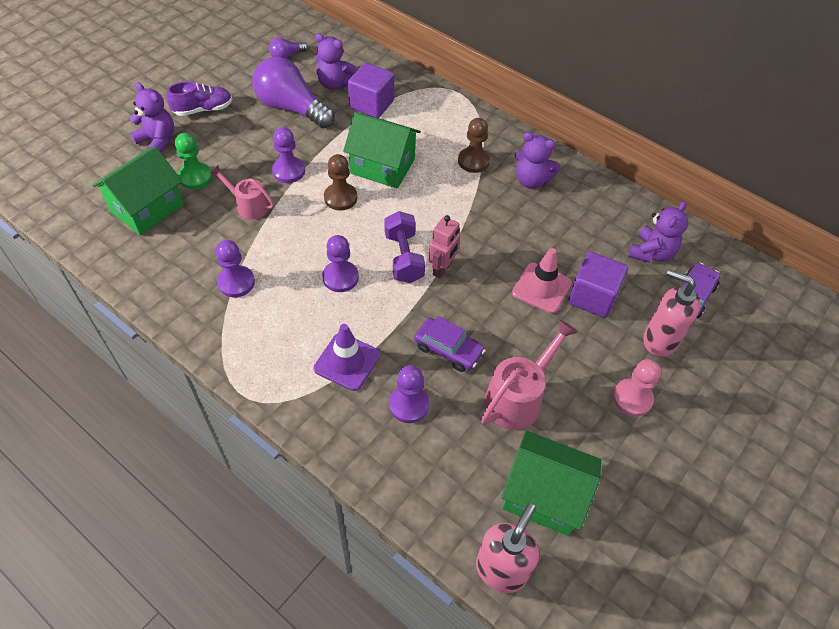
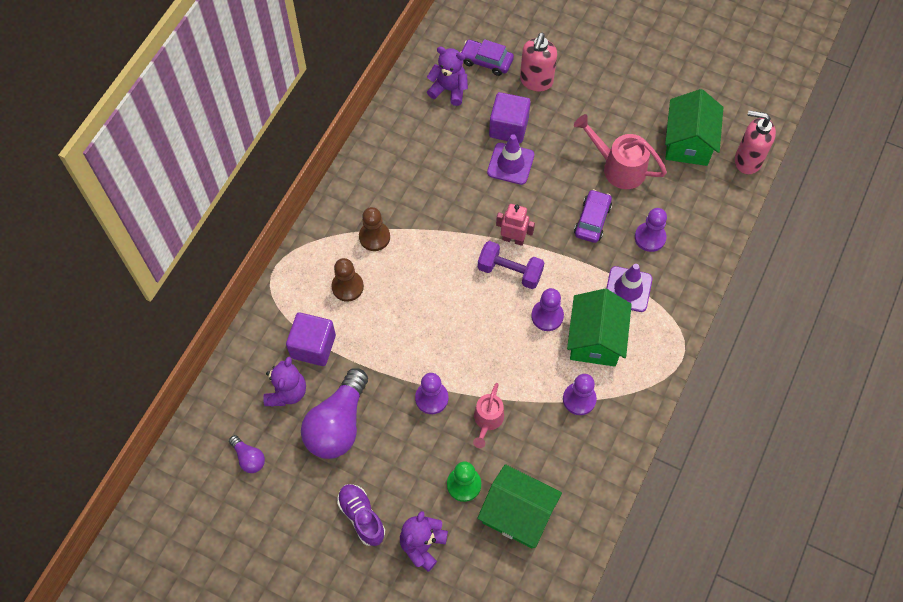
camera: 100 degrees left, 10 degrees up
brown pawn [324,154,357,211] -> brown pawn moved to [331,258,364,302]
green house [343,112,421,189] -> green house moved to [567,289,632,367]
purple dumbbell [384,211,425,283] -> purple dumbbell turned 45 degrees clockwise [478,241,544,289]
pink traffic cone [512,248,572,313] -> purple traffic cone [487,134,534,185]
purple teddy bear [515,132,560,189] -> none
pink pawn [613,359,661,416] -> none

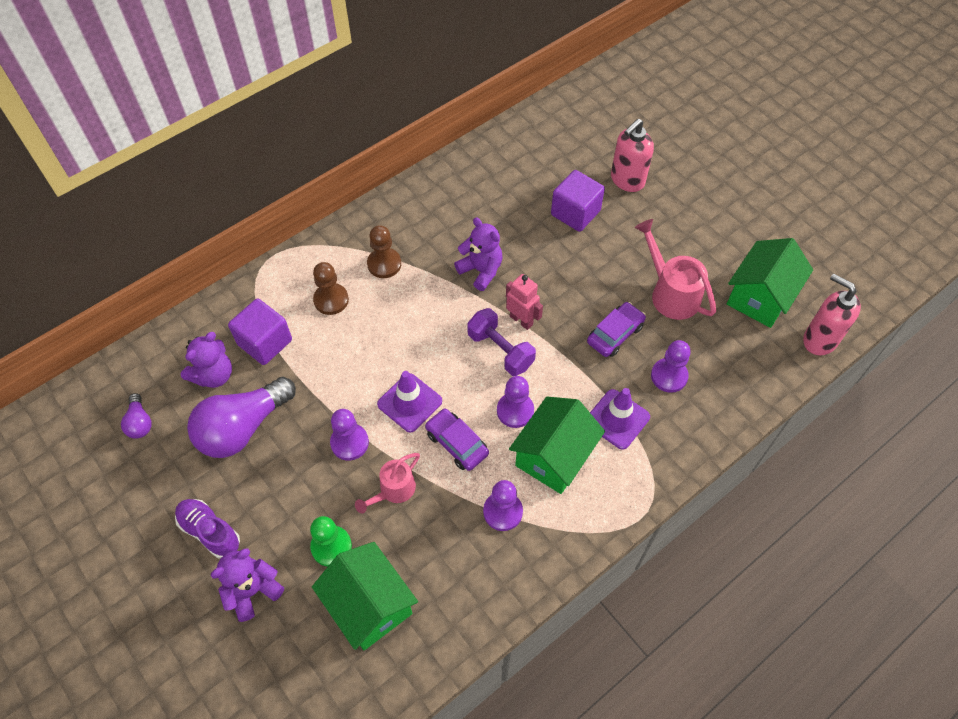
camera: 25 degrees right, 5 degrees down
purple shoe [337,484,385,546] -> purple shoe turned 45 degrees counterclockwise [175,499,240,558]
purple teddy bear [427,47,468,106] -> purple teddy bear moved to [454,218,503,291]
purple car [460,39,514,76] -> purple car moved to [425,408,489,471]
purple traffic cone [487,134,534,185] -> purple traffic cone moved to [377,371,442,432]

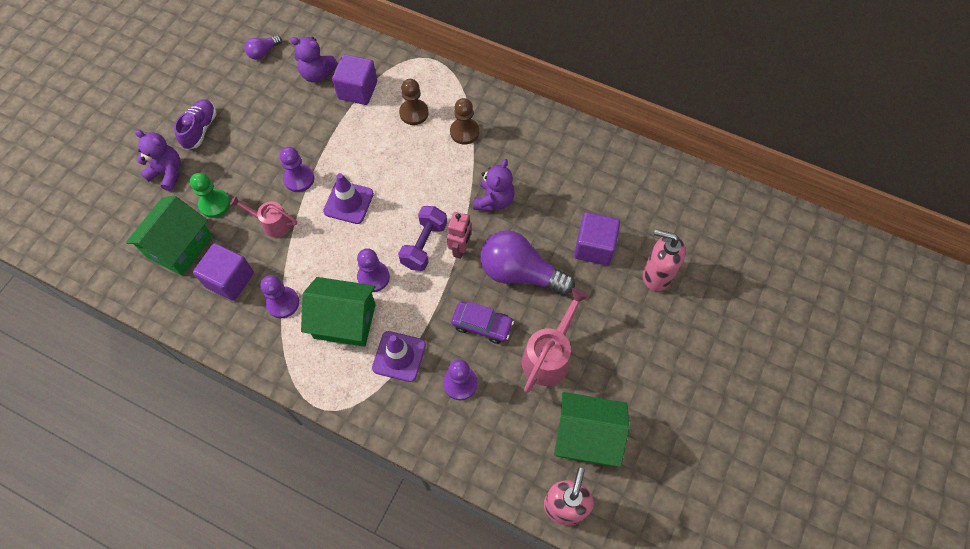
camera: 65 degrees right, 5 degrees up
purple light bulb [187,377,296,458] -> purple light bulb moved to [480,230,575,296]
purple car [425,408,489,471] -> none
none -> purple cube [193,243,254,301]

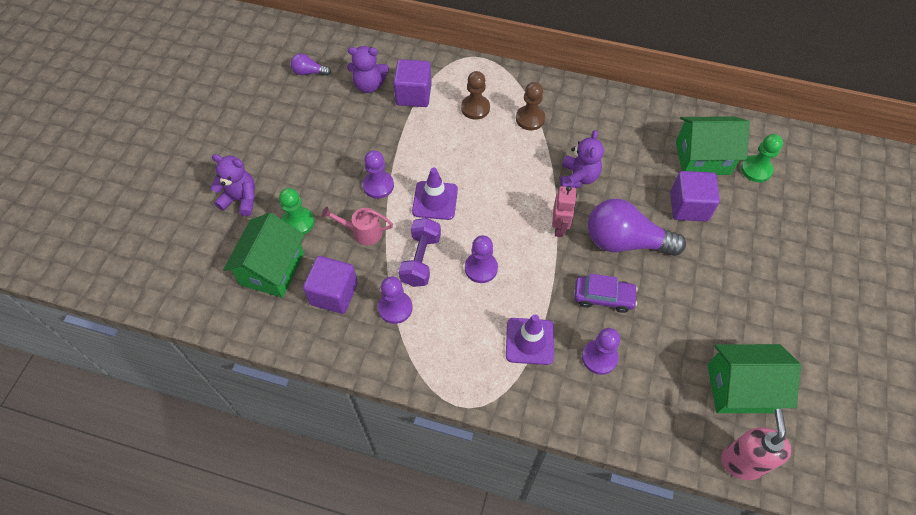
camera: 10 degrees left, 5 degrees down
purple shoe [174,99,217,150] -> none
purple light bulb [245,35,282,60] -> purple light bulb turned 60 degrees clockwise [290,53,331,76]
green house [301,277,376,347] -> green house moved to [676,116,750,175]
purple dumbbell [398,206,447,271] -> purple dumbbell moved to [399,218,441,287]
pink watering can [522,288,589,393] -> none
pink soap dispenser [643,229,686,291] -> none
none -> green pawn [741,134,783,182]

